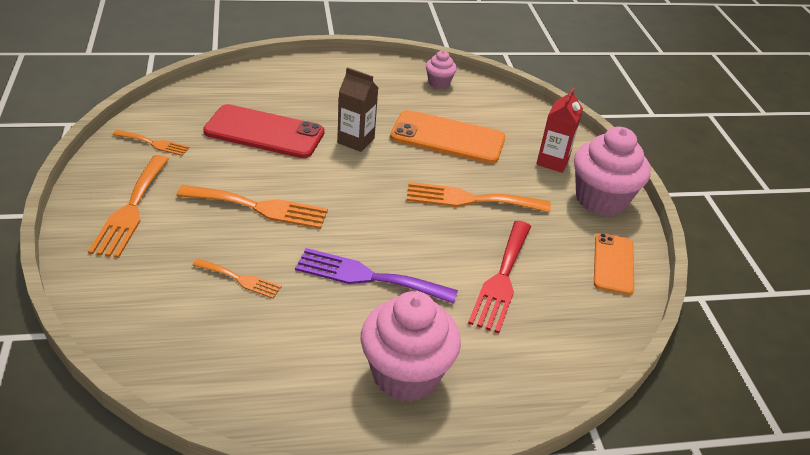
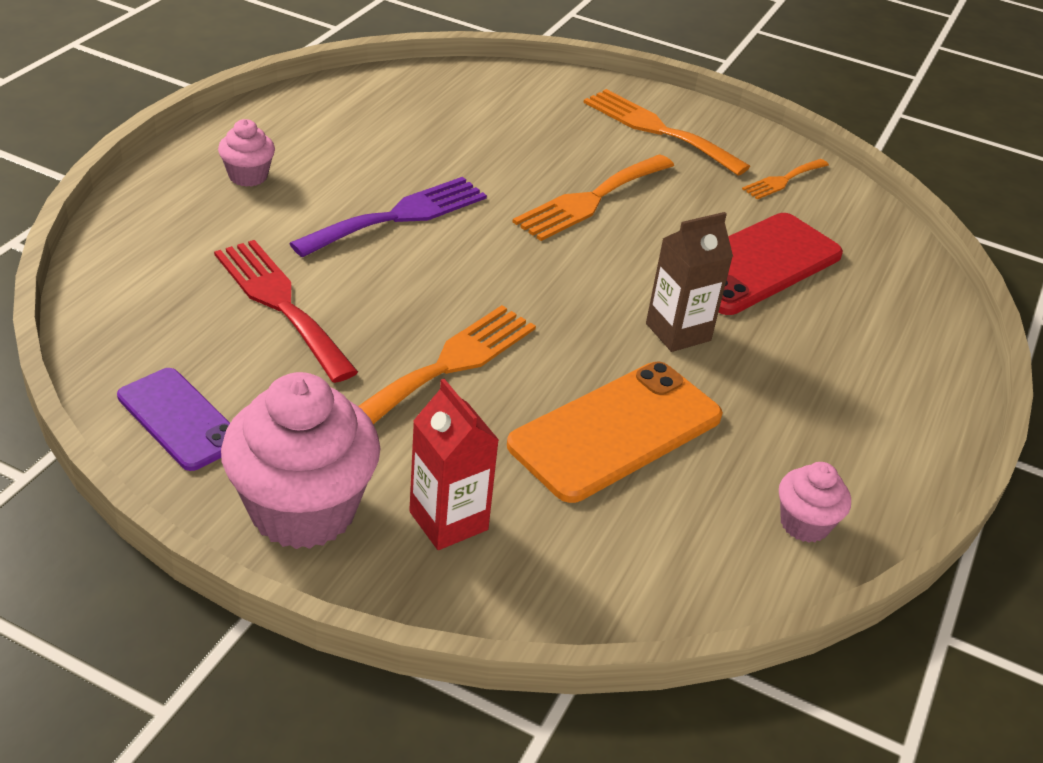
camera: 125 degrees right, 0 degrees up
orange fork [192,259,282,299] -> none
pink cupcake [361,291,461,402] -> pink cupcake [218,119,275,187], size x0.49
orange phone [594,233,634,295] -> purple phone [117,368,230,471]

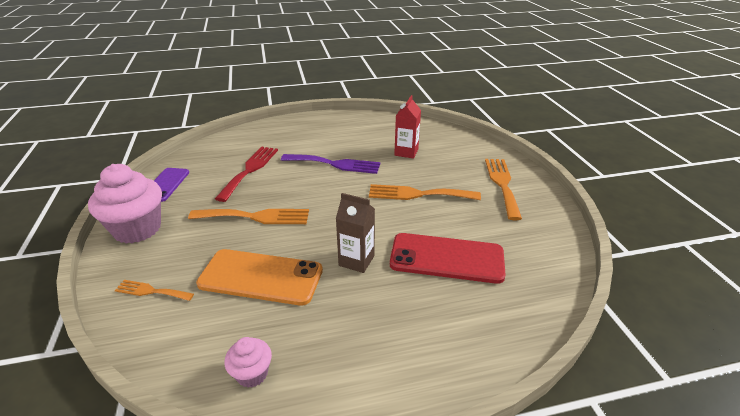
camera: 55 degrees right, 5 degrees down
pink cupcake [218,119,275,187] -> none
red carton [409,379,499,550] -> red carton moved to [394,95,421,159]
orange fork [742,159,829,199] -> orange fork moved to [114,280,194,301]

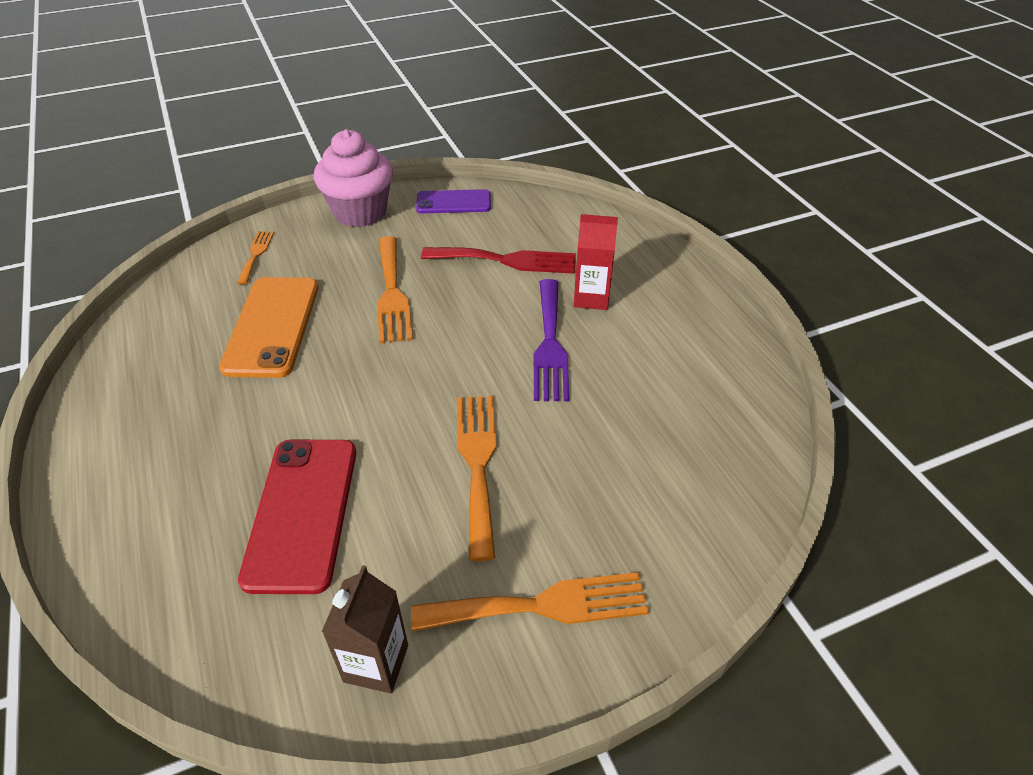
camera: 80 degrees right, 10 degrees up
pink cupcake [224,337,272,388] -> none
brown carton [336,193,375,273] -> brown carton moved to [322,565,408,694]
red carton [394,95,421,159] -> red carton moved to [574,214,618,310]

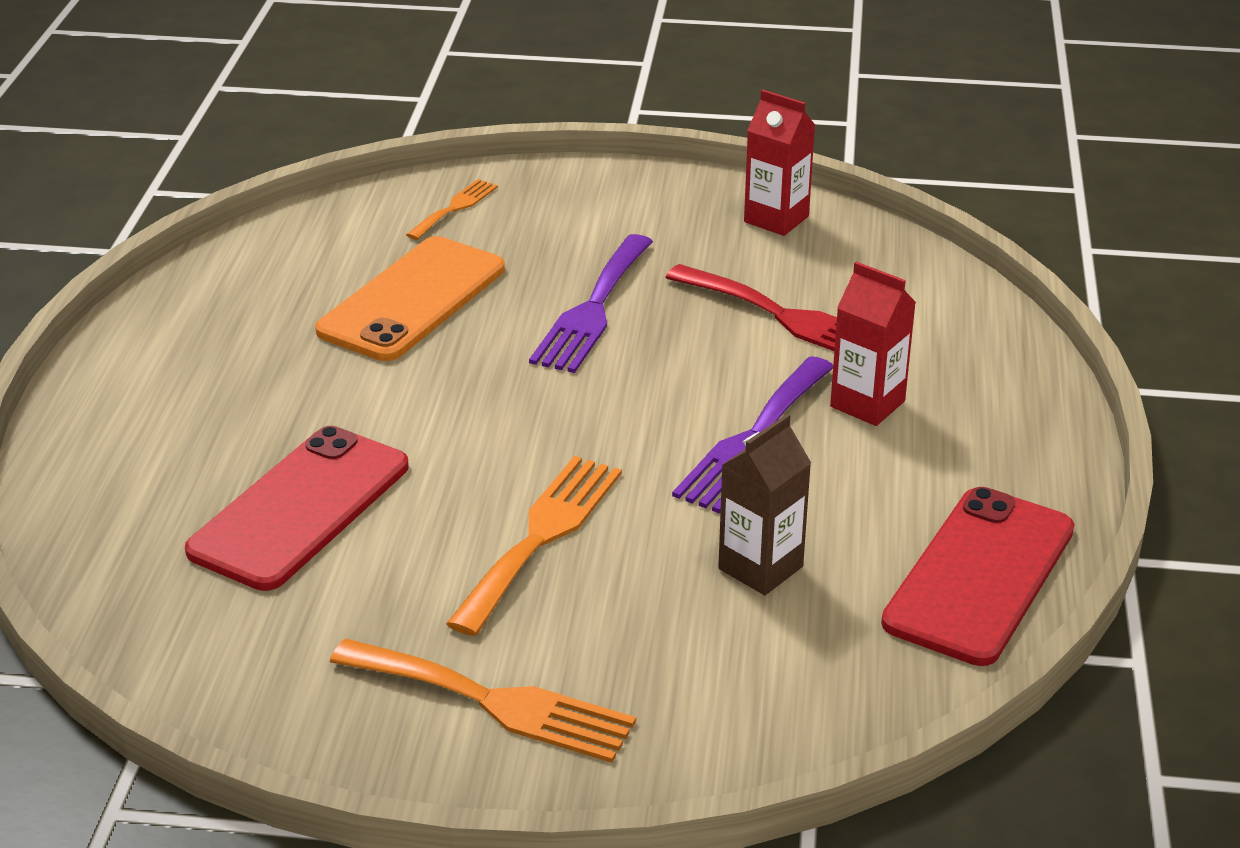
camera: 30 degrees right, 10 degrees down
pink cupcake [314,129,393,227] -> none
brown carton [322,565,408,694] -> brown carton moved to [718,414,811,595]
orange fork [377,236,413,344] -> purple fork [529,234,653,373]
purple phone [416,189,491,213] -> red carton [744,90,815,236]
none -> red phone [881,487,1074,666]

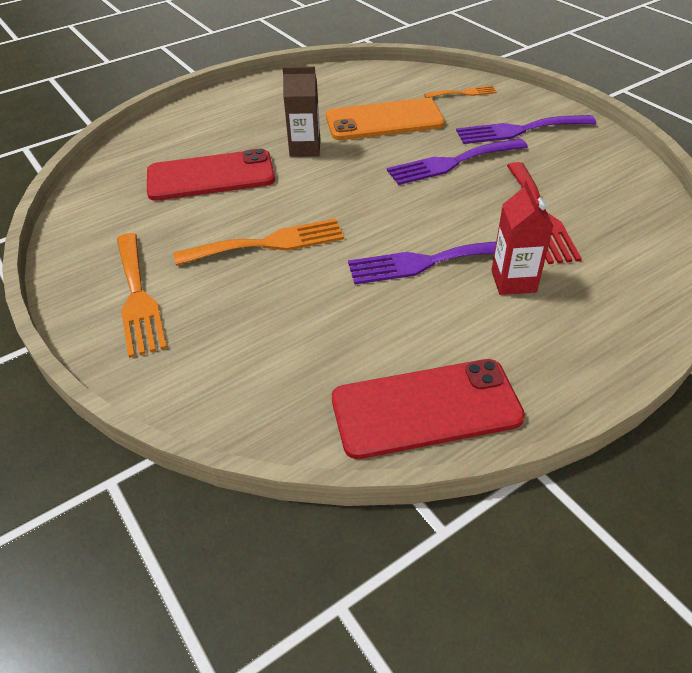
camera: 50 degrees right, 10 degrees up
brown carton [718,414,811,595] -> brown carton moved to [283,66,321,157]
red carton [744,90,815,236] -> none
none -> purple fork [456,115,596,144]

